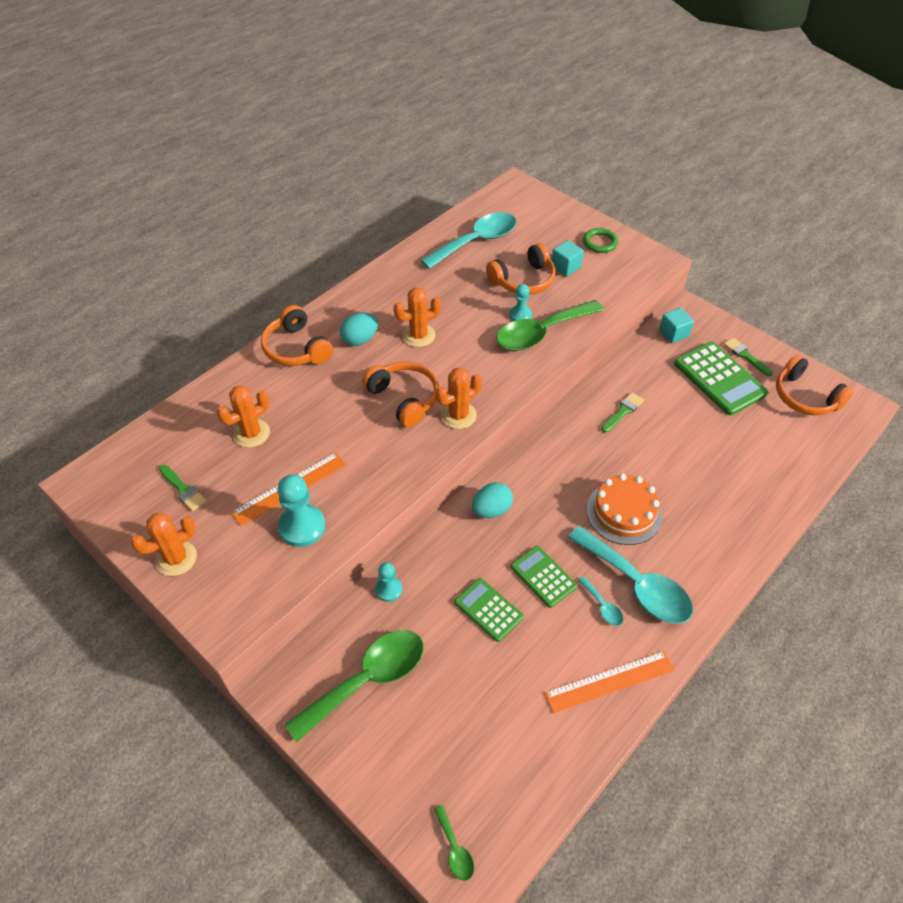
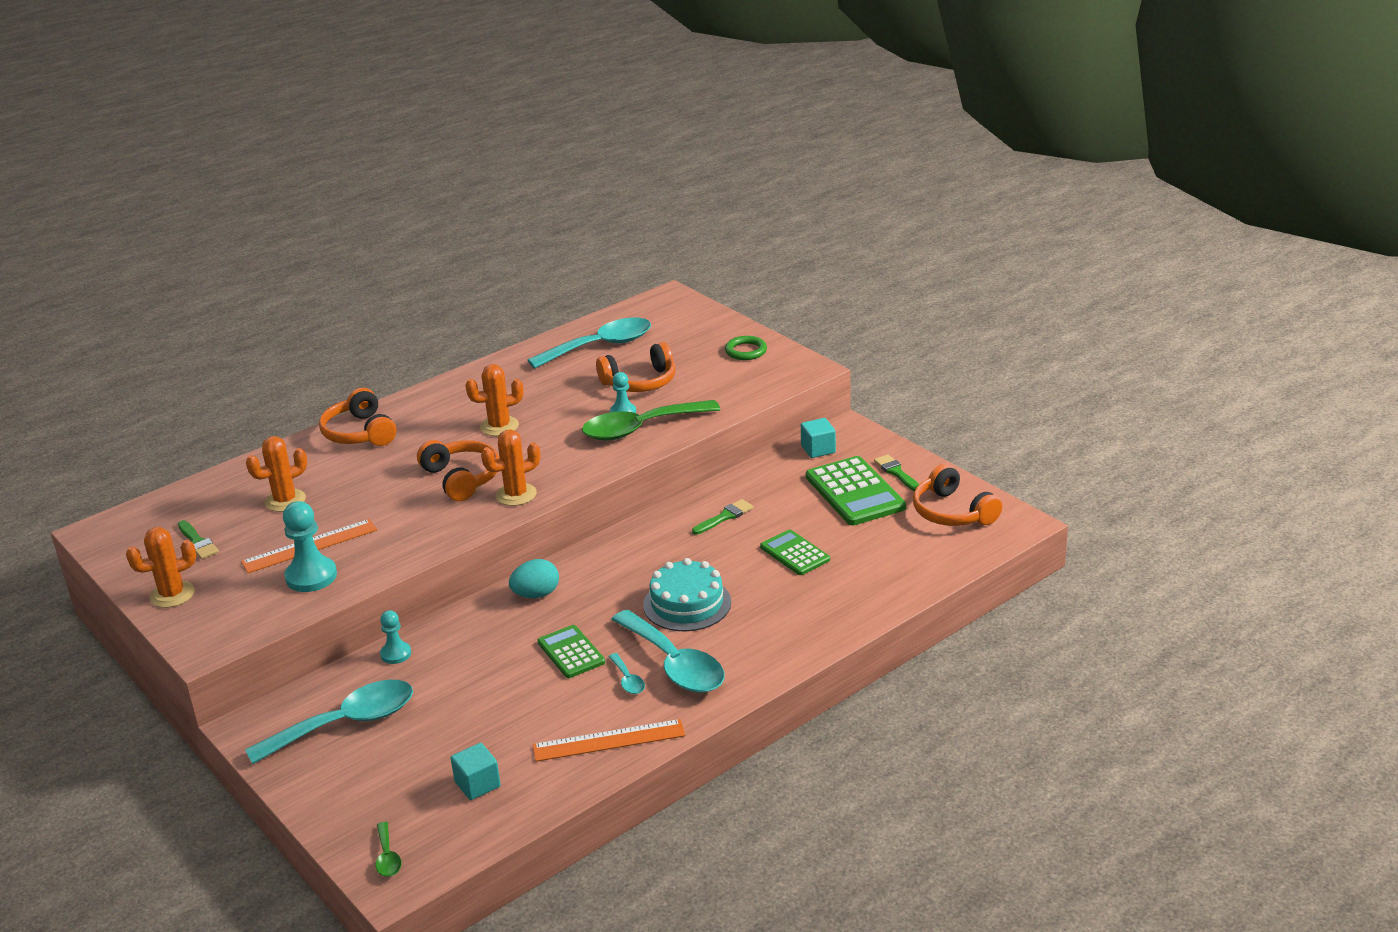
camera: 10 degrees right, 20 degrees down
green spoon [284,630,424,742] -> turquoise spoon [245,680,413,764]
turquoise egg [340,313,378,346] -> none
green calculator [454,578,524,642] -> green calculator moved to [760,530,830,575]
turquoise cube [552,240,584,277] -> turquoise cube moved to [451,743,501,800]
orange cake [587,473,662,545] -> turquoise cake [643,558,731,631]

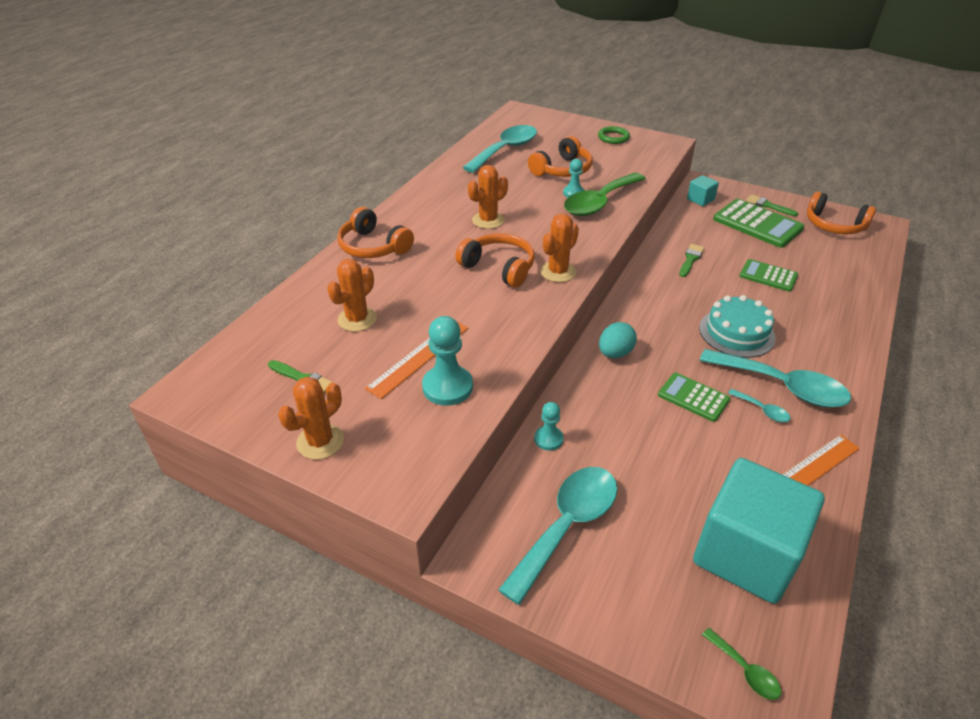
camera: 25 degrees left, 10 degrees up
turquoise cube [451,743,501,800] -> turquoise cube [693,458,824,604], size x2.41

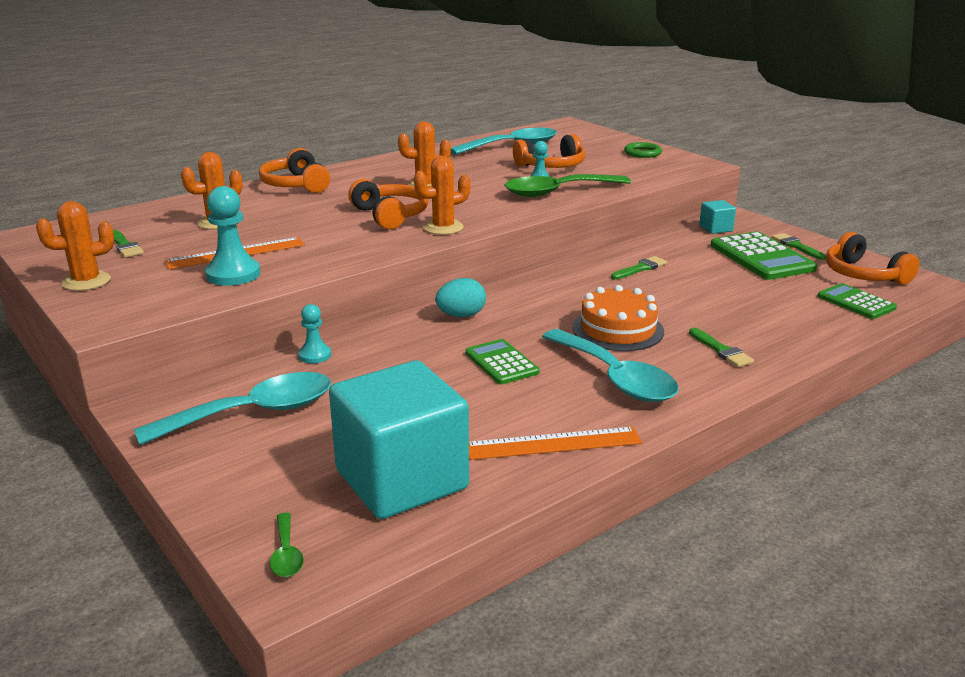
camera: 25 degrees right, 15 degrees down
turquoise cake [699,295,776,358] -> orange cake [572,285,664,351]
turquoise spoon [728,389,790,422] -> none
green calculator [740,259,798,292] -> green calculator moved to [817,283,897,319]
none -> green brush [689,328,754,367]

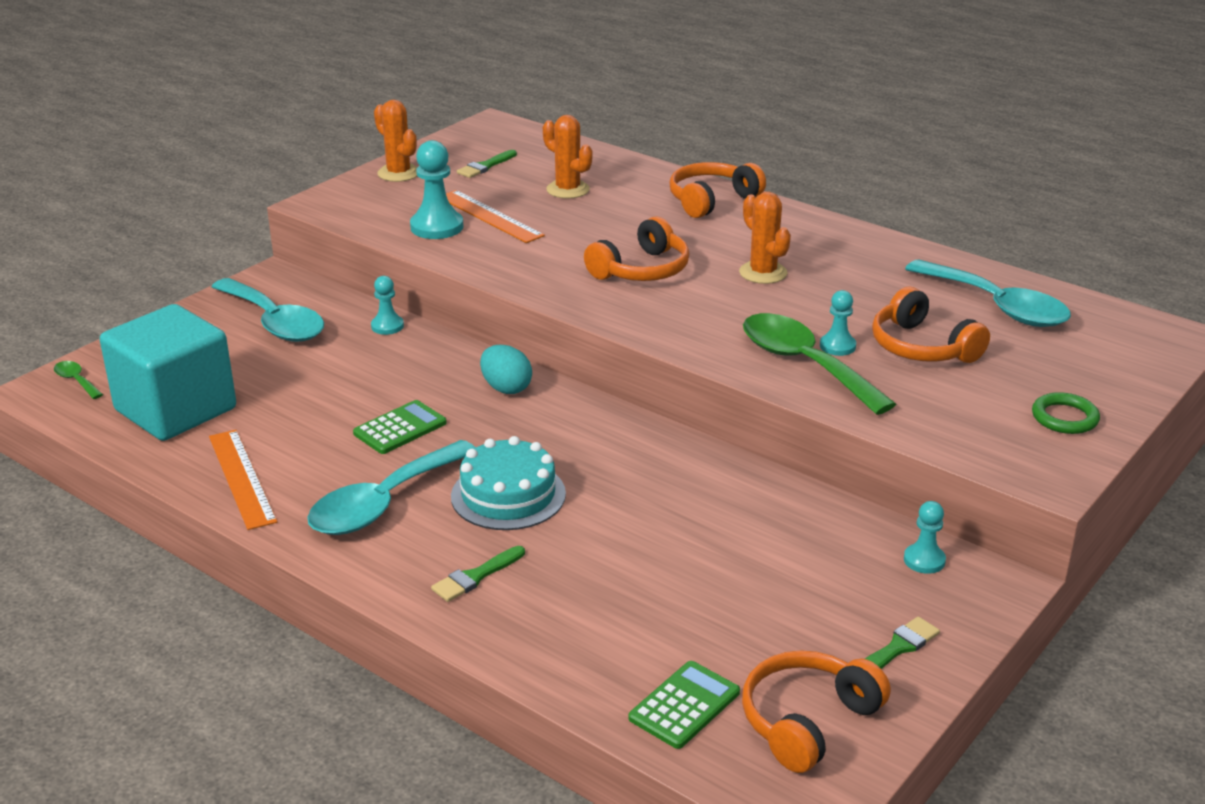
camera: 75 degrees right, 5 degrees up
green spoon [270,513,304,577] -> green spoon turned 75 degrees clockwise [54,361,103,399]
orange cactus [414,156,470,235] -> none
orange cake [572,285,664,351] -> turquoise cake [451,436,566,530]
green brush [611,256,667,279] -> none
turquoise cube [699,200,736,234] -> turquoise pawn [904,501,946,574]
green calculator [711,231,817,280] -> none

